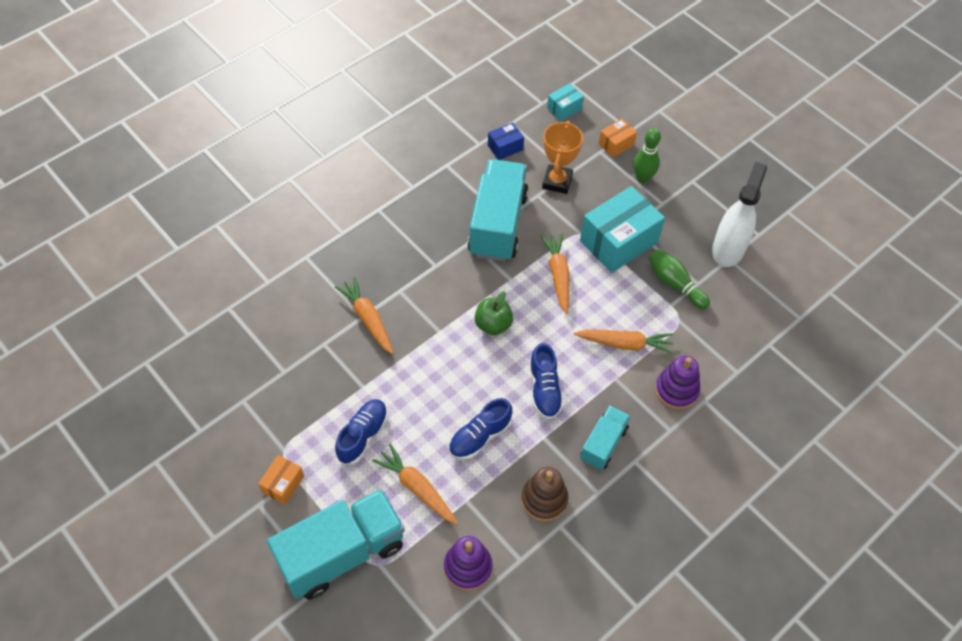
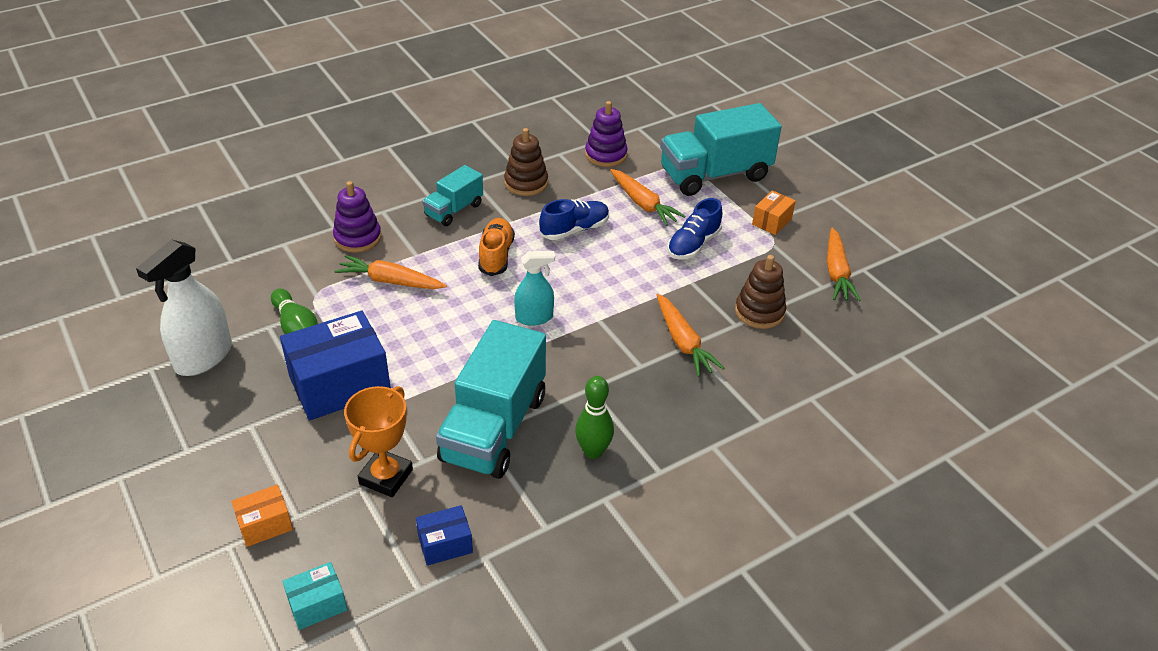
camera: 170 degrees left, 15 degrees down
green apple [474,291,514,335] -> turquoise spray bottle [514,251,555,326]
blue shoe [529,343,564,420] -> orange shoe [478,218,515,276]
orange carrot [541,233,569,314] -> orange carrot moved to [827,228,861,301]
turquoise box [580,186,665,273] -> blue box [280,311,391,420]
green bowling pin [633,128,661,183] -> green bowling pin moved to [575,376,614,459]
none -> brown stacking toy [735,255,786,329]

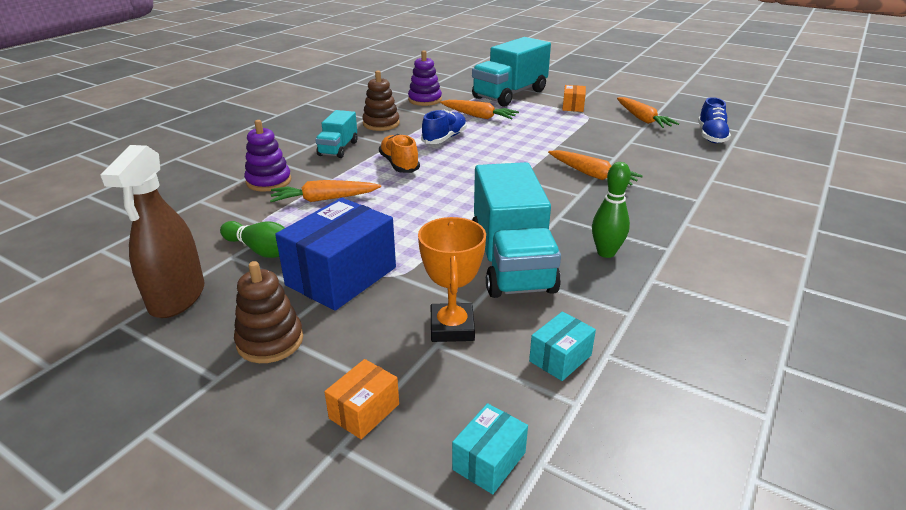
camera: 25 degrees left, 10 degrees down
white spray bottle [136,239,232,376] -> brown spray bottle [100,145,204,318]
blue box [416,505,473,566] -> turquoise box [529,312,596,381]
turquoise spray bottle [514,251,555,326] -> none
blue shoe [667,198,722,259] -> blue shoe moved to [698,97,731,143]
brown stacking toy [735,255,786,329] -> brown stacking toy moved to [234,261,303,363]

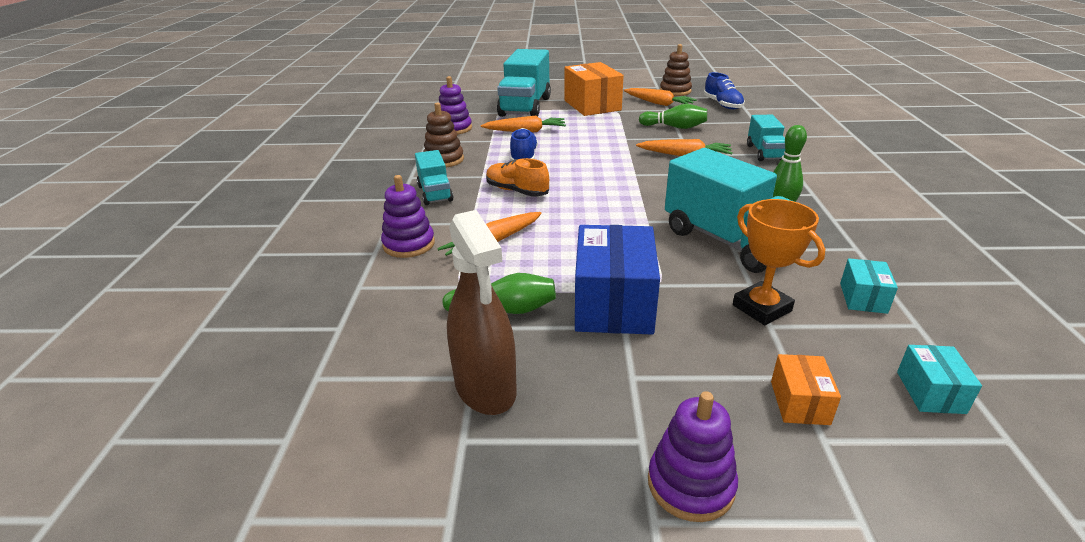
camera: 30 degrees left, 0 degrees up
brown stacking toy [234,261,303,363] -> brown stacking toy moved to [660,44,692,96]
orange box [562,85,586,112] -> orange box [565,62,624,116], size x2.06
none -> green bowling pin [639,104,707,129]
none -> purple stacking toy [648,391,738,522]
none -> turquoise truck [747,115,785,161]

